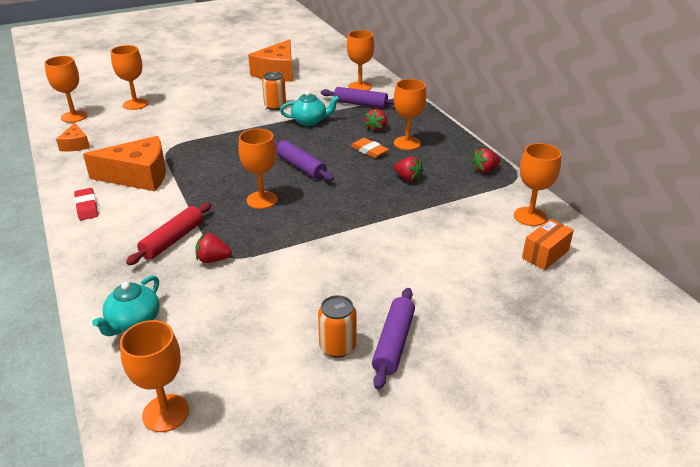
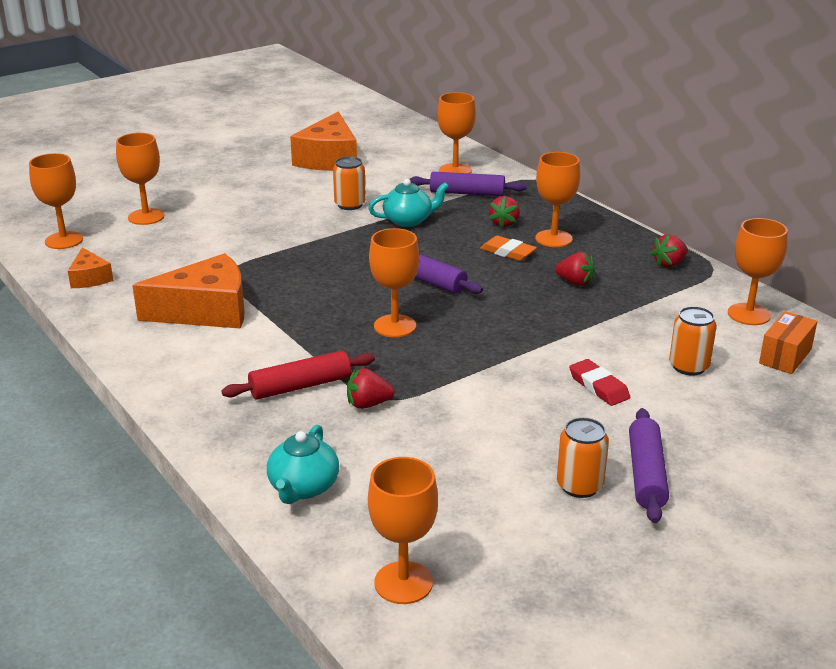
camera: 10 degrees left, 5 degrees down
red eraser [74,188,98,220] -> red eraser moved to [569,359,630,406]
red rolling pin [126,202,212,265] -> red rolling pin turned 45 degrees clockwise [221,351,375,400]
none -> orange can [669,306,717,376]

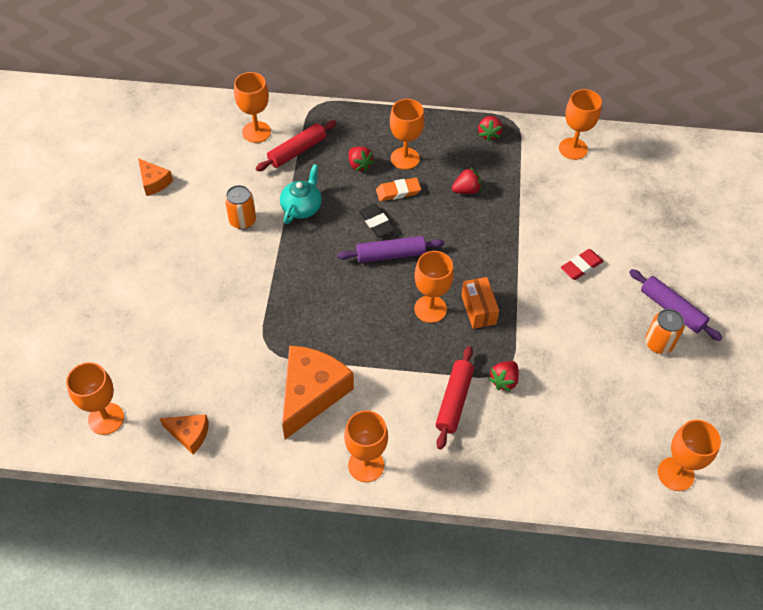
camera: 50 degrees left, 25 degrees up
orange goblet [116,133,164,225] -> orange goblet moved to [344,410,388,482]
turquoise teapot [267,425,339,504] -> none
orange cheese [290,111,357,171] -> orange cheese [138,158,173,196], size x0.51
purple rolling pin [410,172,526,196] -> red rolling pin [256,120,336,171]
red eraser [569,359,630,406] -> red eraser turned 45 degrees counterclockwise [561,249,603,280]
orange can [669,306,717,376] -> none
orange box [759,311,817,374] -> orange box moved to [461,277,499,329]
none -> black eraser [359,204,395,237]

